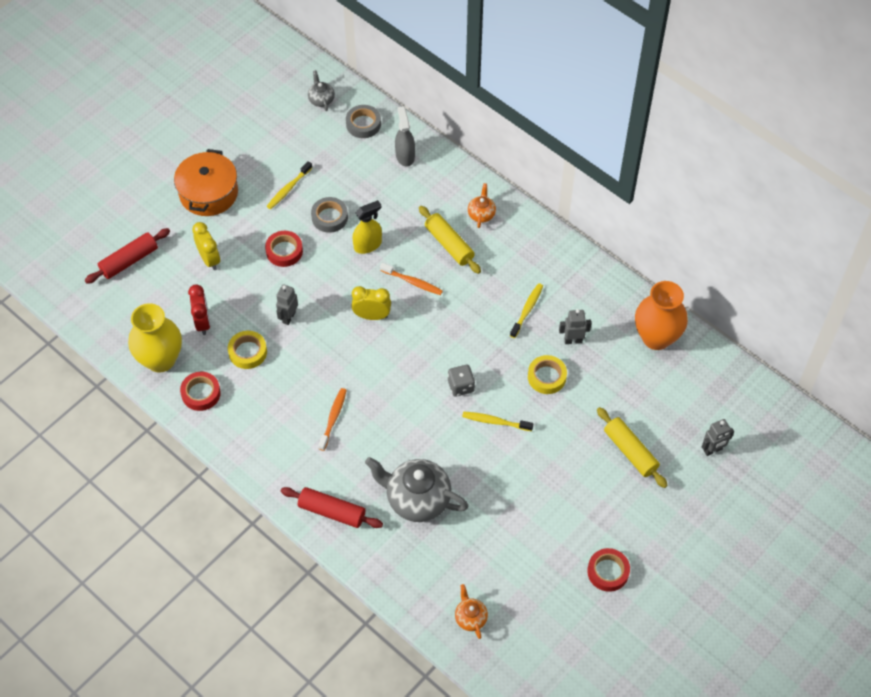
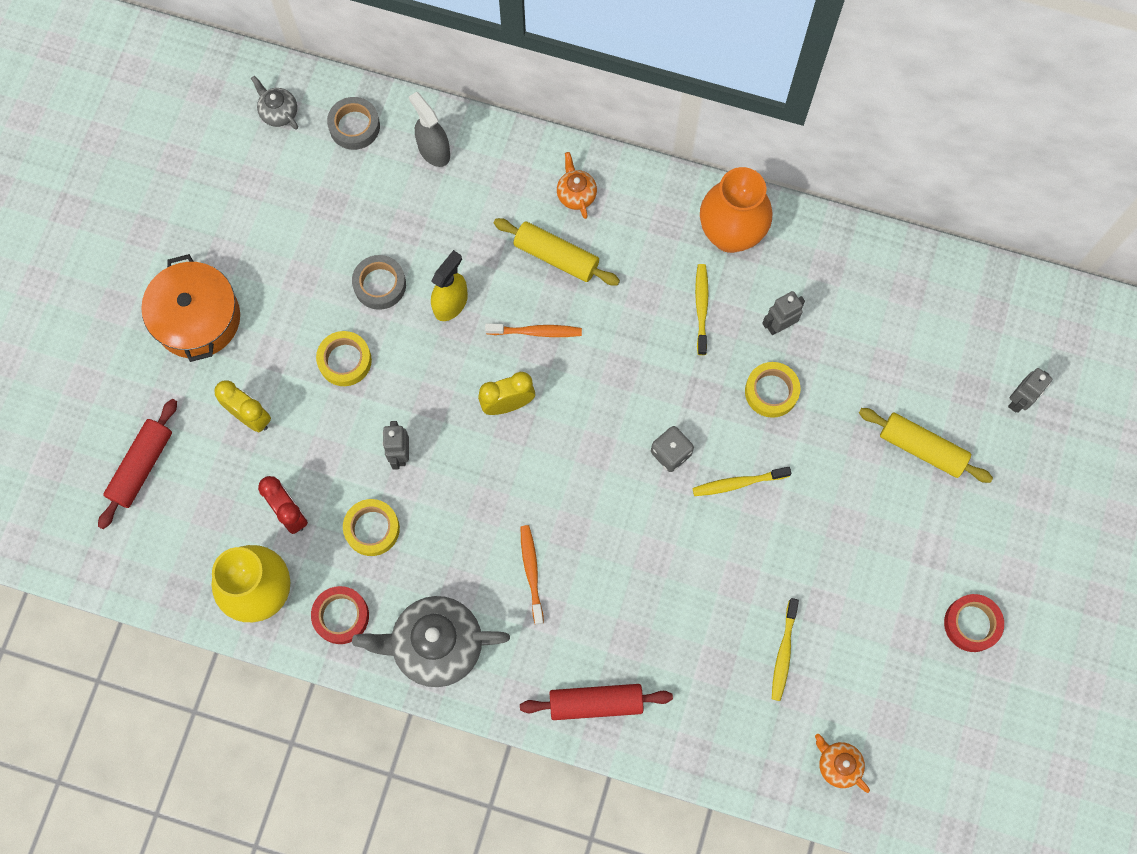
camera: 25 degrees left, 15 degrees up
red tape [265,231,303,267] -> yellow tape [316,331,372,386]
yellow toothbrush [267,161,312,209] -> yellow toothbrush moved to [772,598,799,701]
grey teapot [365,457,468,522] -> grey teapot moved to [352,596,510,687]
orange vase [635,281,688,350] -> orange vase moved to [700,167,772,253]

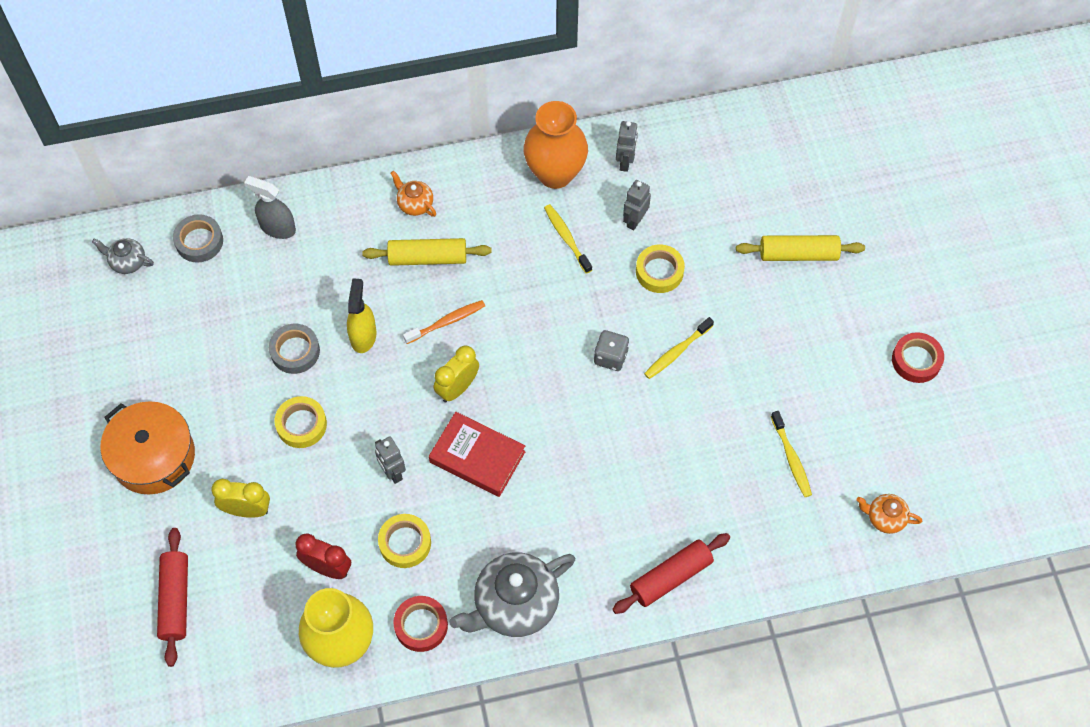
camera: 30 degrees left, 10 degrees down
orange toothbrush [521,525,544,625] -> none
grey robot [1008,368,1052,413] -> grey robot moved to [616,121,638,172]
none -> red book [429,412,526,497]

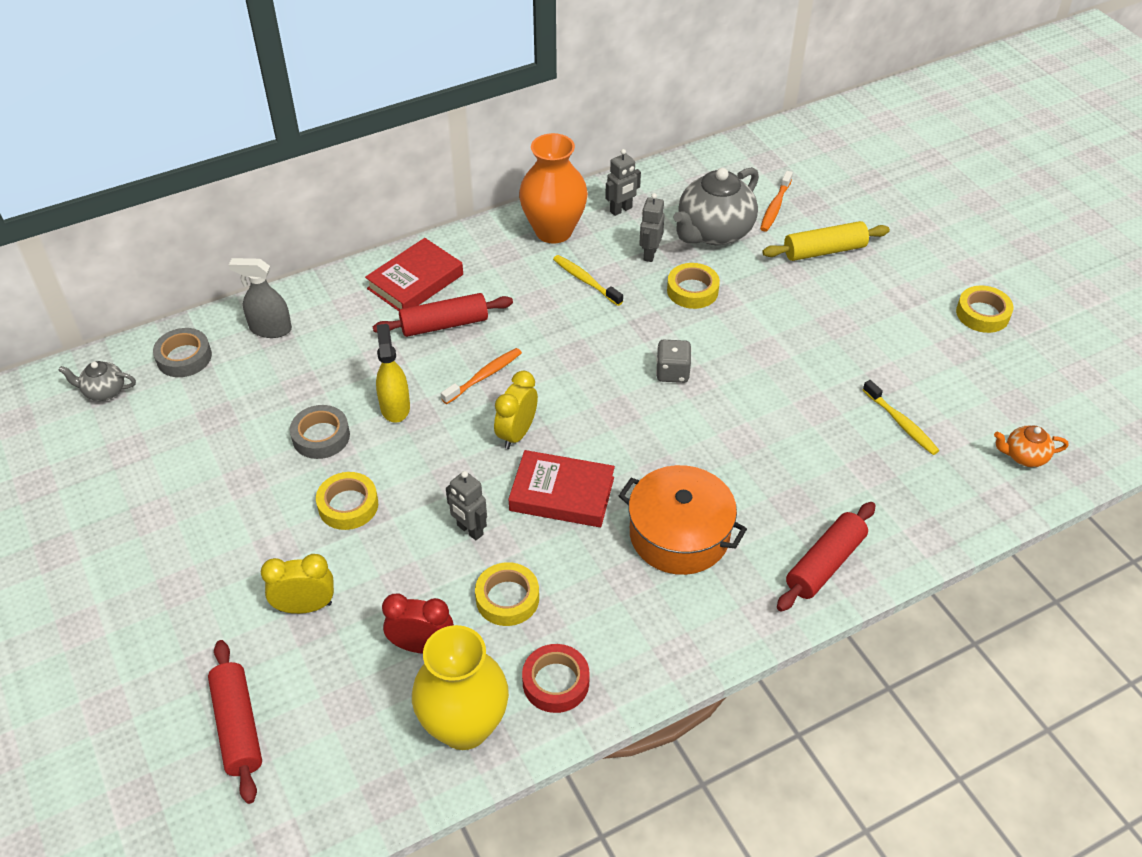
camera: 15 degrees left, 15 degrees down
orange pot [101,401,195,495] -> orange pot moved to [619,465,747,575]
yellow rolling pin [362,238,492,266] -> red rolling pin [373,293,513,337]
orange teapot [391,171,436,217] -> red book [365,238,463,311]
grey teapot [449,552,575,637] -> grey teapot moved to [673,167,759,245]
grey robot [616,121,638,172] -> grey robot turned 60 degrees clockwise [605,149,641,216]
yellow toothbrush [644,317,714,379] -> none
red tape [892,332,944,383] -> yellow tape [956,285,1014,333]
none -> orange toothbrush [760,171,793,232]

